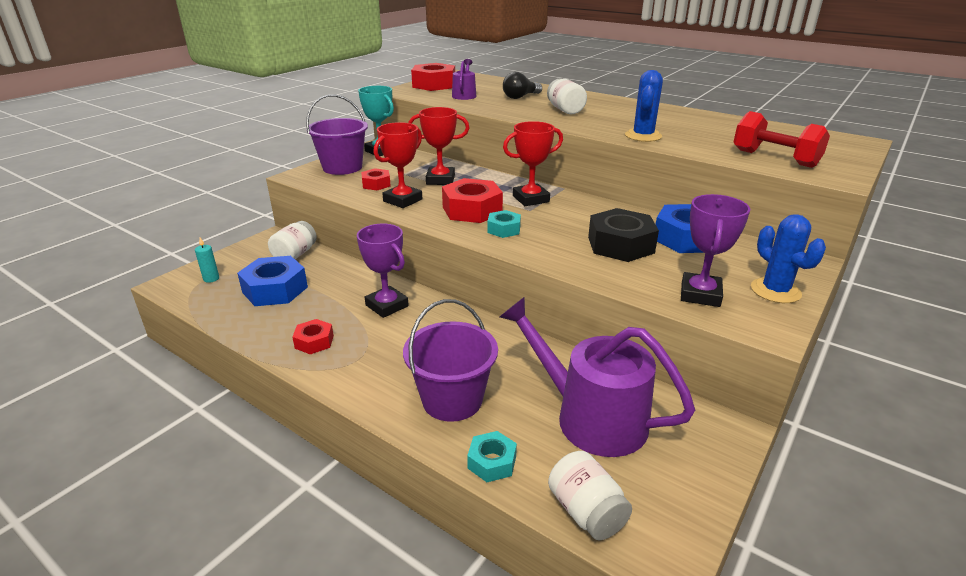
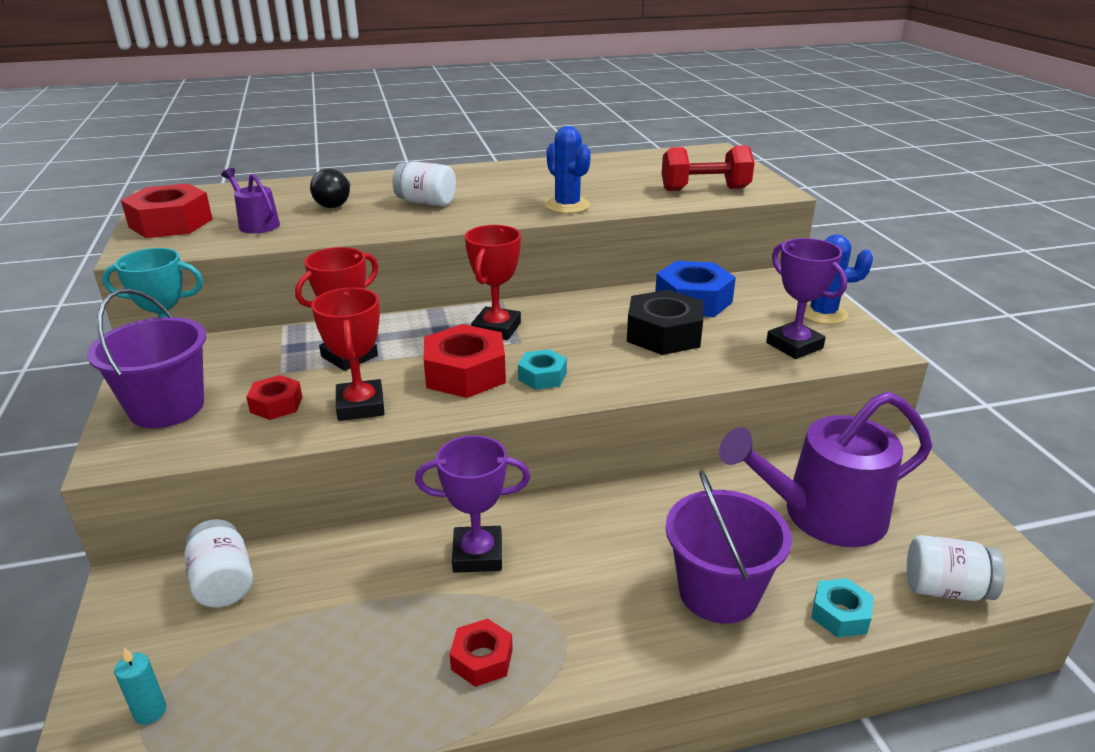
camera: 50 degrees left, 0 degrees up
blue nut [237,256,308,306] -> none

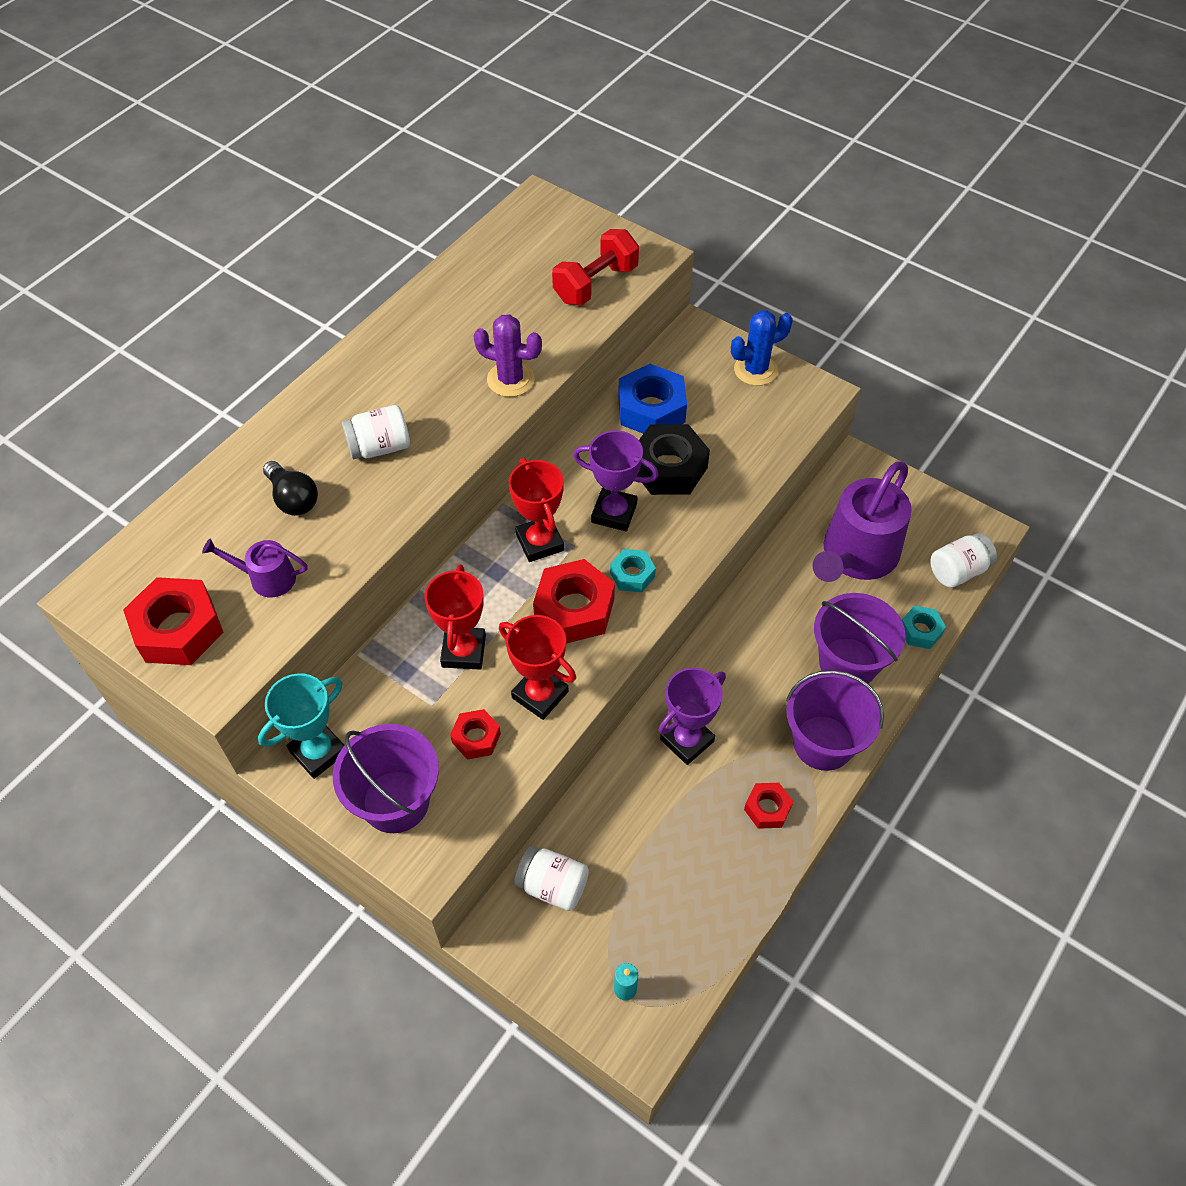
camera: 40 degrees left, 25 degrees up
blue cactus [545,126,591,214] -> purple cactus [473,314,542,397]
purple trophy [766,238,847,359] -> purple trophy moved to [573,430,658,531]
none -> purple bucket [786,670,884,771]

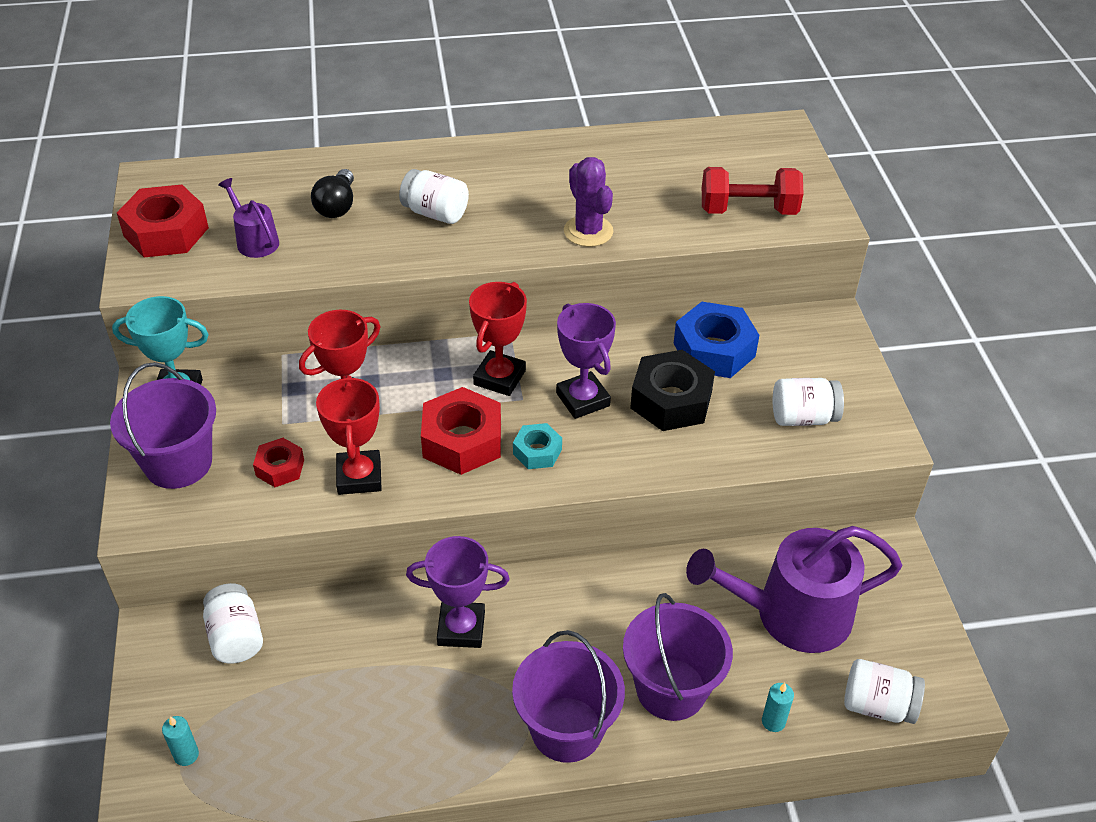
camera: 45 degrees right, 10 degrees down
blue cactus [731,310,793,386] -> none
red nut [744,783,793,829] -> none
turquoise nut [902,606,946,649] -> turquoise candle [762,683,794,732]
none -> white jar [773,378,844,426]

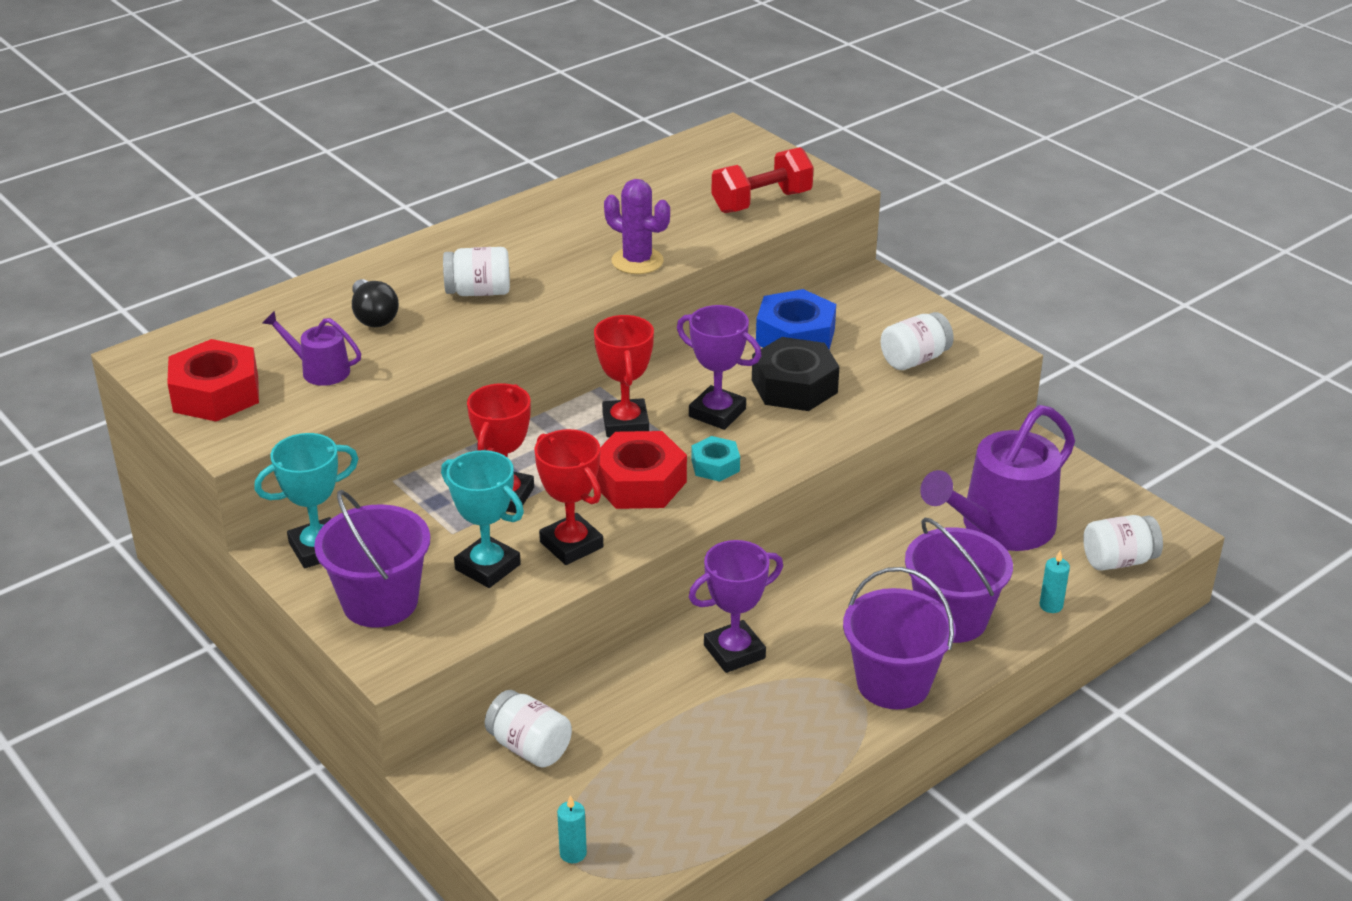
camera: 30 degrees left, 10 degrees down
red nut [253,438,304,487] -> turquoise trophy [441,450,524,588]

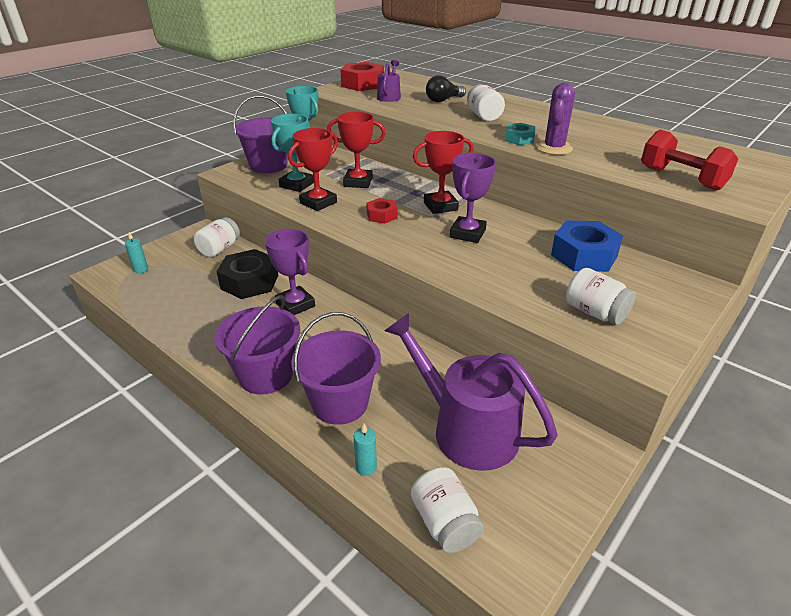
camera: 80 degrees right, 0 degrees up
red nut [596,431,687,509] -> red nut [366,198,398,224], size x0.55
turquoise nut [691,436,740,482] -> turquoise nut moved to [505,123,535,145]
black nut [752,337,839,411] -> black nut moved to [216,249,278,299]

